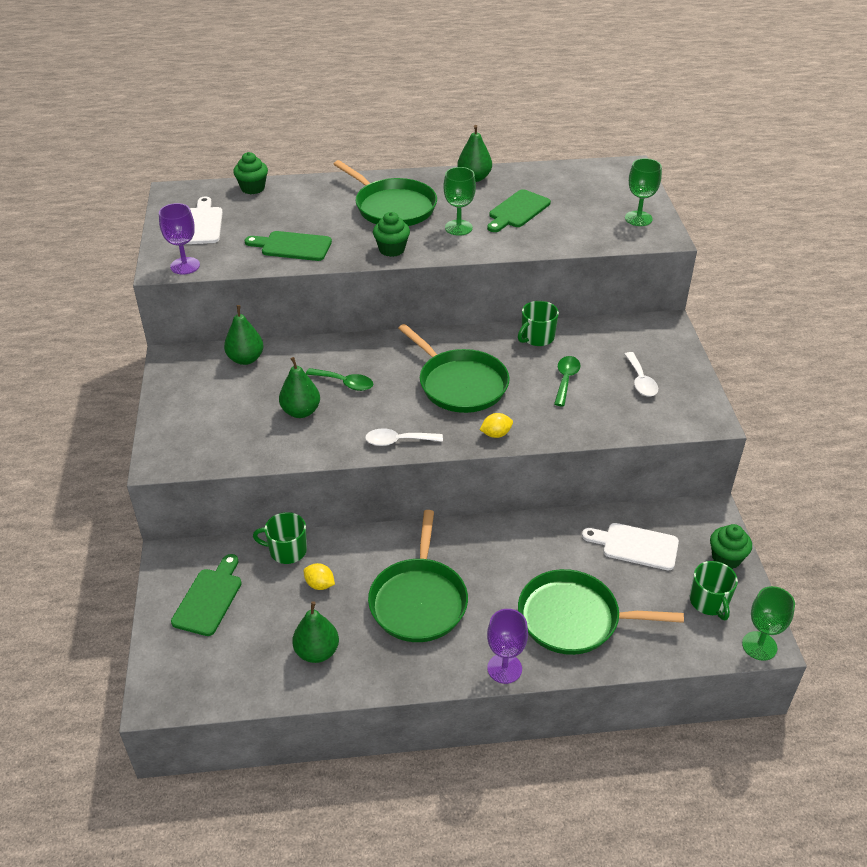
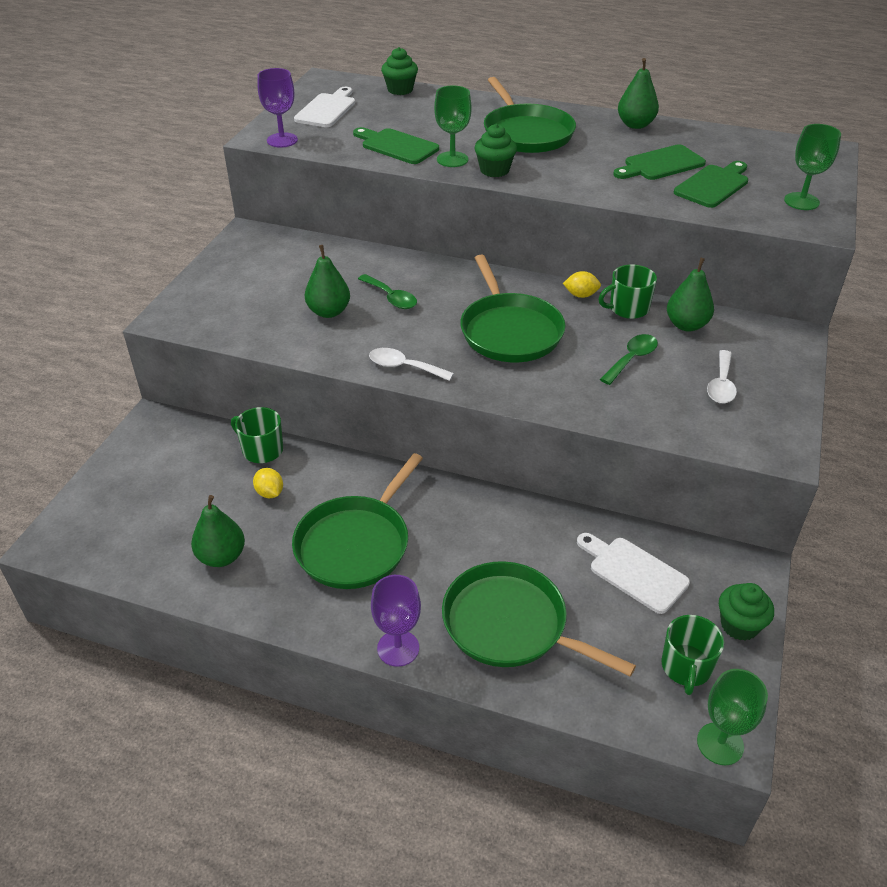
camera: 25 degrees right, 0 degrees up
green cutting board [171,554,242,636] -> green cutting board moved to [674,161,748,208]
green pear [224,305,264,365] -> green pear moved to [667,258,714,332]
green goblet [444,167,476,236] -> green goblet moved to [434,86,472,167]
yellow lemon [480,413,513,438] -> yellow lemon moved to [563,271,601,298]

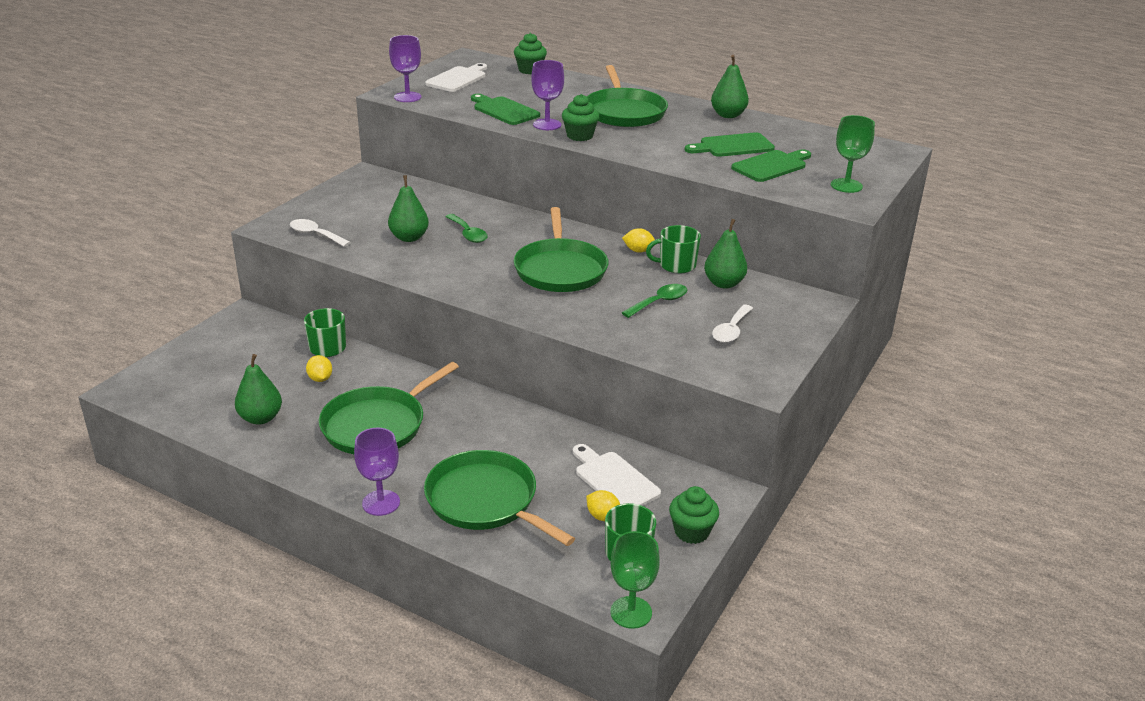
camera: 10 degrees right, 10 degrees down
white spoon [369,348,454,381] -> white spoon moved to [290,219,351,247]
green goblet [434,86,472,167] -> purple goblet [531,60,564,130]
none -> yellow lemon [586,490,620,521]

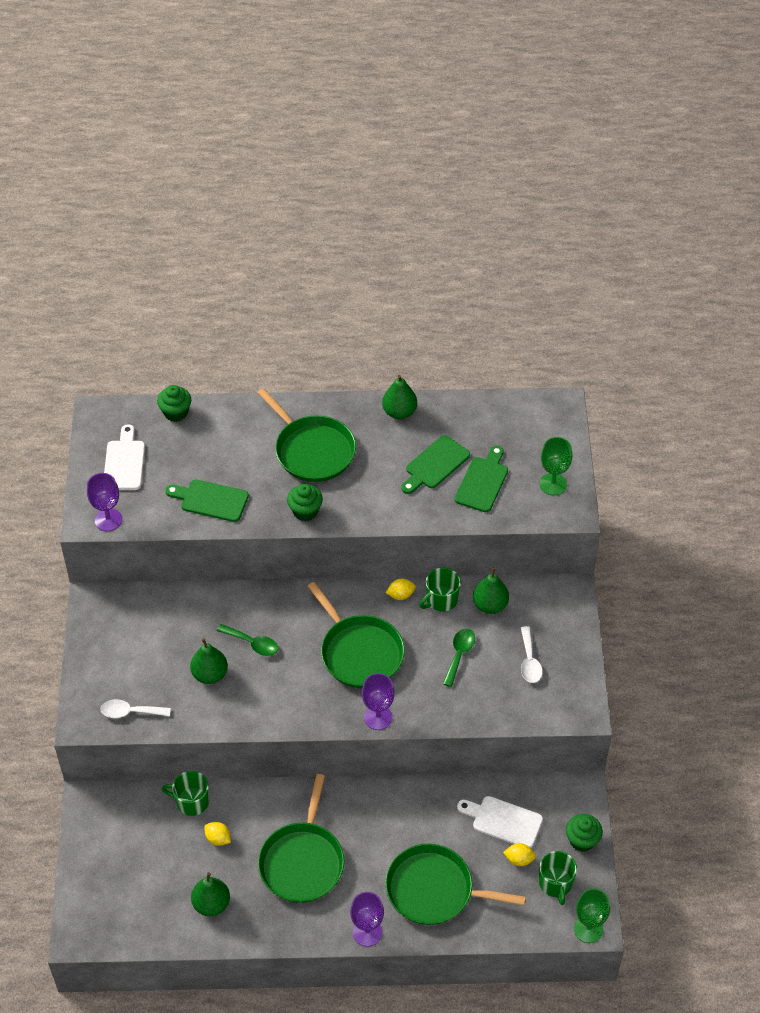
camera: 30 degrees left, 20 degrees up
purple goblet [531,60,564,130] -> purple goblet moved to [362,673,395,730]

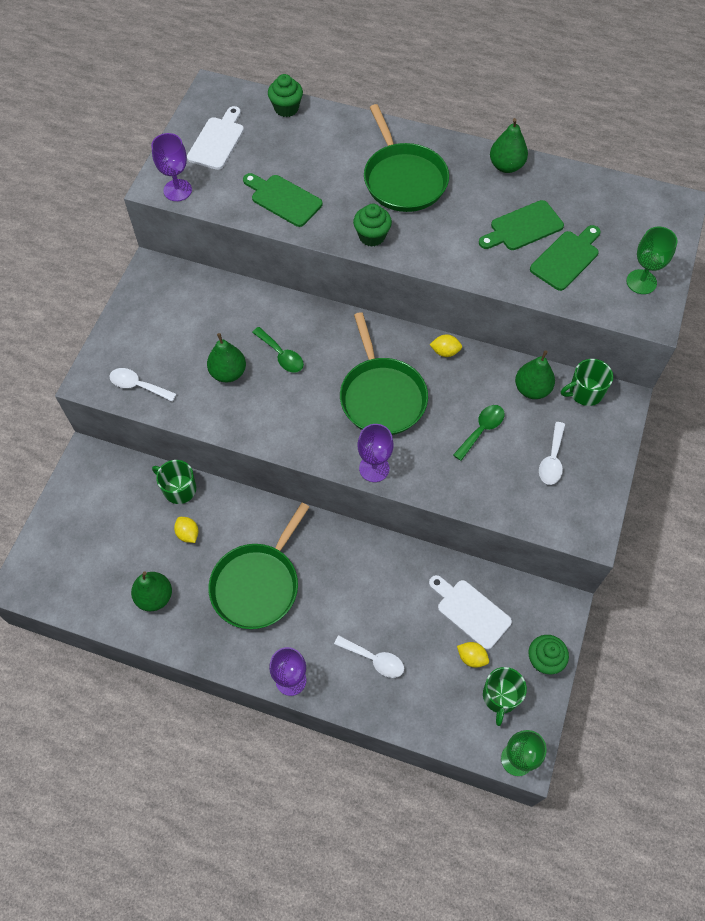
camera: 20 degrees right, 10 degrees up
green pan [385,844,526,925] -> white spoon [334,635,404,678]
green mug [420,568,461,612] -> green mug moved to [561,359,613,406]

